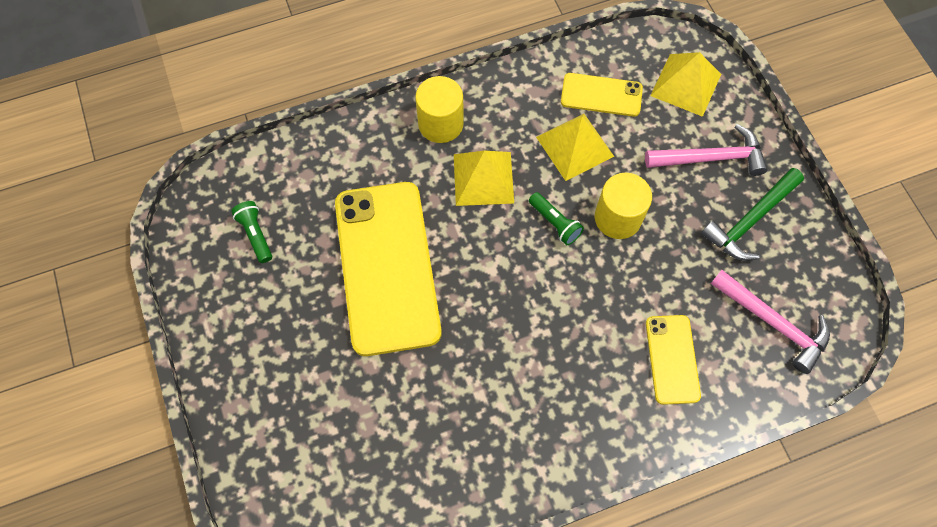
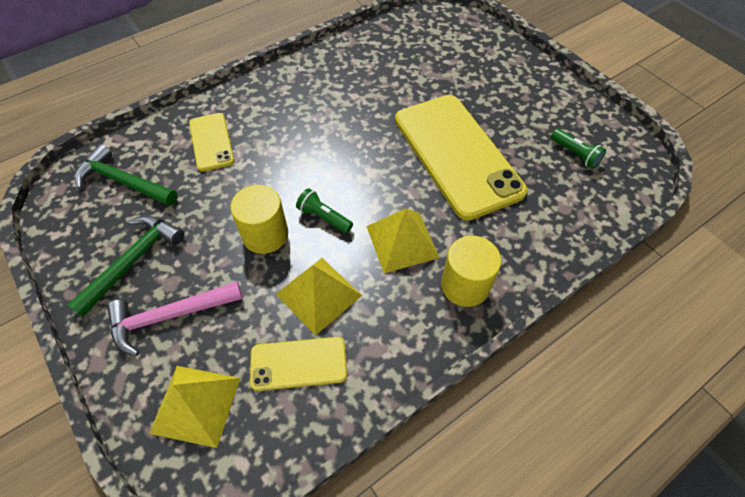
camera: 165 degrees right, 10 degrees down
pink hammer [711,270,830,374] -> green hammer [75,144,177,206]

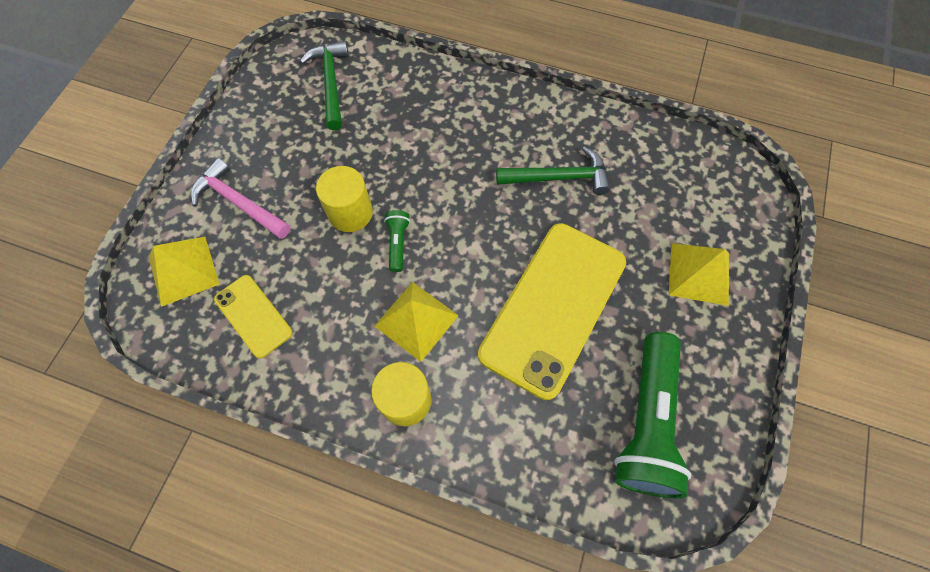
camera: 55 degrees right, 10 degrees up
green hammer [67,215,184,317] -> green hammer moved to [496,146,610,195]
yellow phone [189,113,234,172] -> none
yellow pyramid [276,258,362,336] -> yellow pyramid moved to [669,243,729,306]
green flashlight [551,129,606,169] -> green flashlight [614,332,691,499], size x2.28

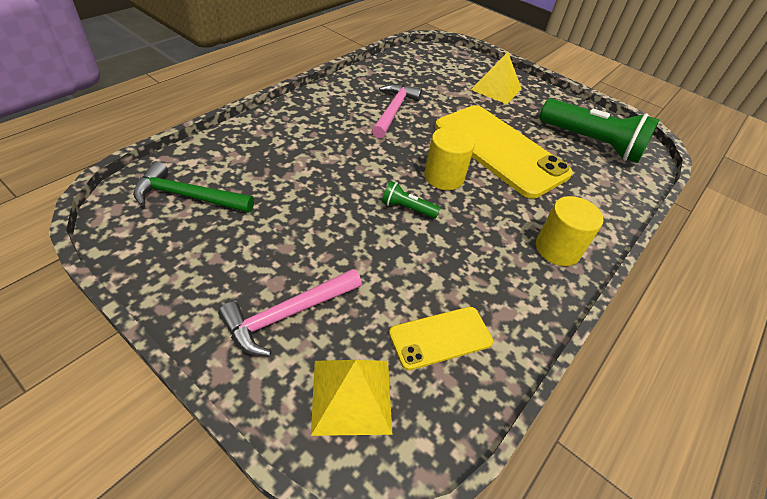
camera: 75 degrees left, 20 degrees down
yellow cylinder [316,166,373,232] -> yellow cylinder moved to [424,127,475,190]
yellow pyramid [375,282,459,362] -> none
green hammer [496,146,610,195] -> pink hammer [372,84,422,138]

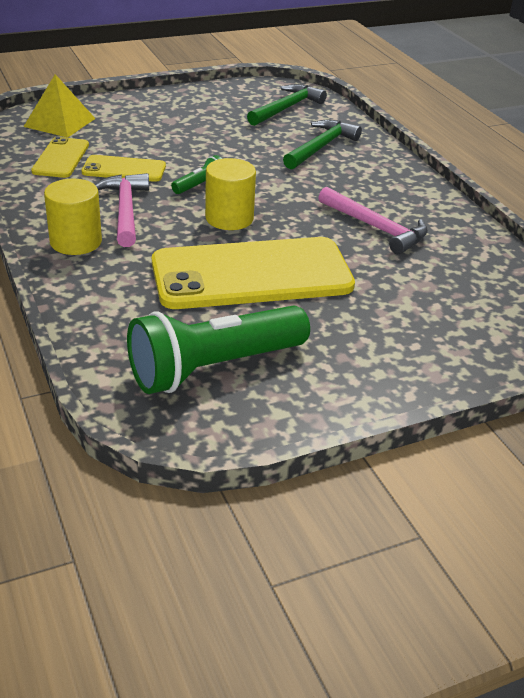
camera: 120 degrees right, 10 degrees down
pink hammer [218,269,362,356] -> pink hammer moved to [95,173,149,247]
yellow pyramid [471,52,522,104] -> none
none -> yellow phone [82,155,166,182]
none -> green hammer [283,120,362,170]

